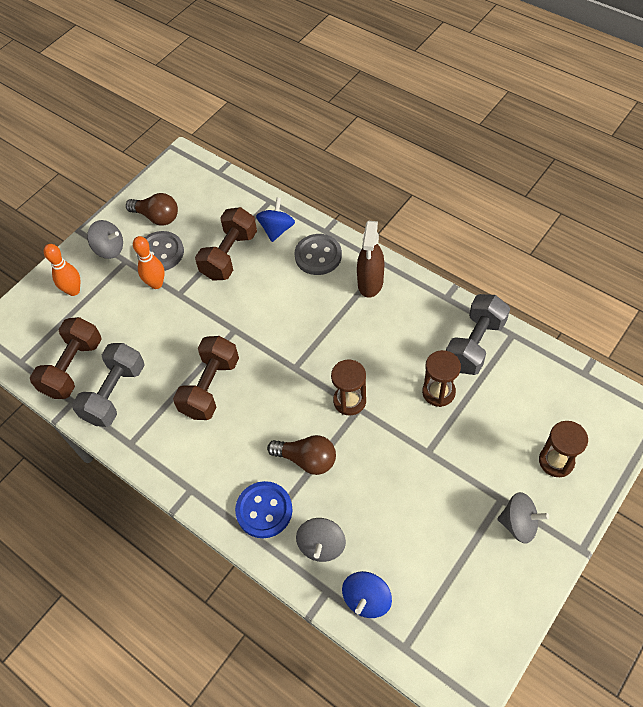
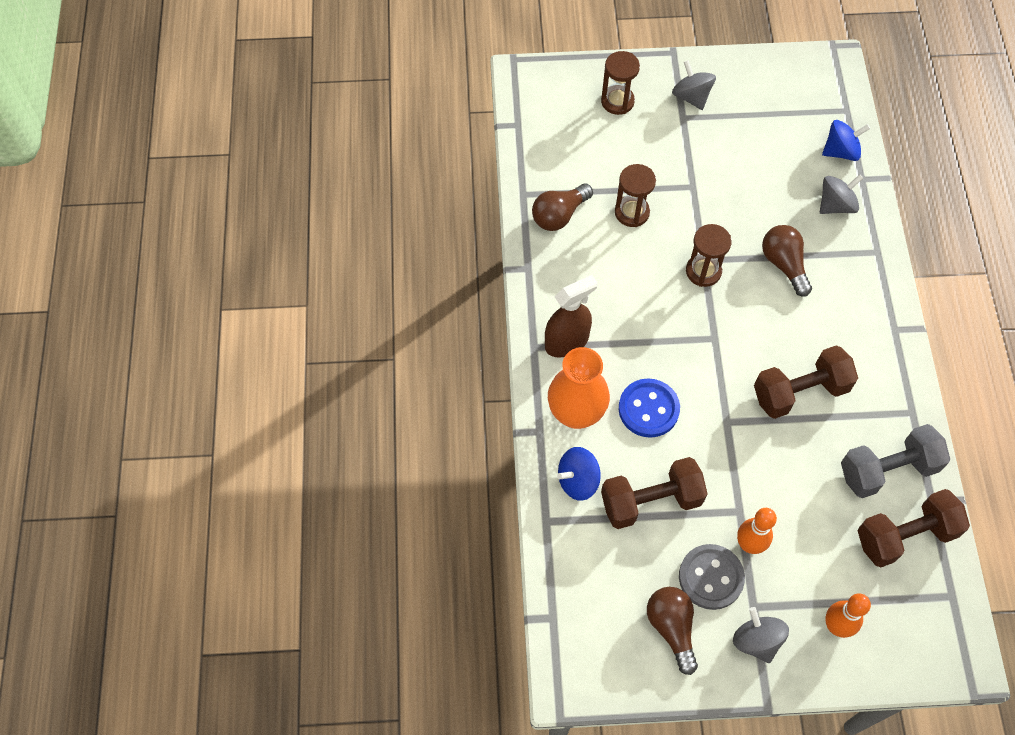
camera: 135 degrees left, 5 degrees up
blue button [235,481,293,538] -> blue button moved to [619,379,680,438]
grey button [295,234,342,275] -> orange vase [548,347,610,429]
grey dumbbell [446,294,510,375] -> brown light bulb [532,183,593,231]

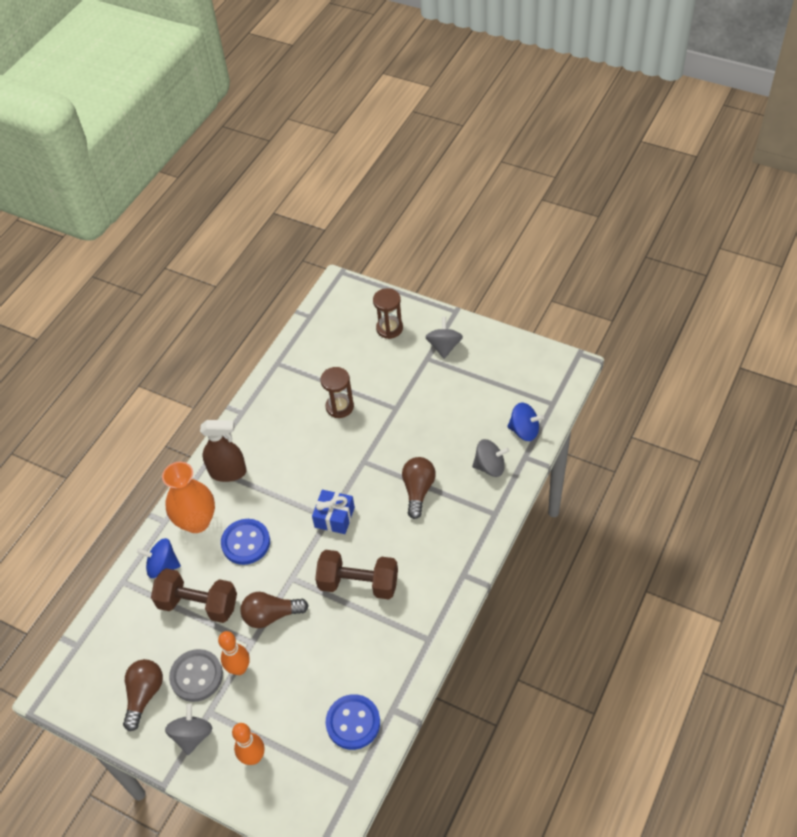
camera: 35 degrees right, 10 degrees down
brown light bulb [532,183,593,231] -> brown light bulb moved to [241,592,309,628]
brown hourglass [686,224,732,287] -> none
grey dumbbell [841,424,950,498] -> none
brown dumbbell [858,489,970,567] -> blue button [326,694,380,750]
none -> blue gift [312,490,355,534]

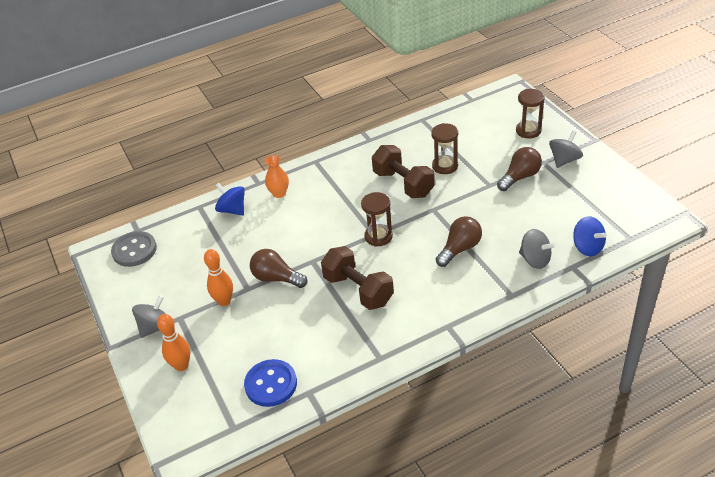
camera: 35 degrees right, 10 degrees down
brown light bulb [123,659,163,731] -> brown light bulb moved to [497,147,542,191]
brown dumbbell [151,568,237,623] -> brown dumbbell moved to [372,145,435,198]
orange vase [162,462,215,533] -> orange vase [265,155,289,198], size x0.57
grey button [169,649,223,702] -> grey button moved to [111,231,157,267]
brown spray bottle [200,420,247,482] -> none
blue button [221,519,270,565] -> none
blue gift [312,490,355,534] -> brown hourglass [361,192,393,247]

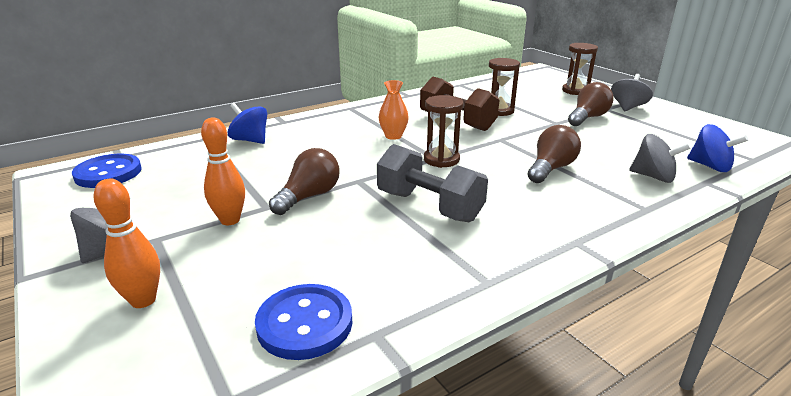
camera: 10 degrees left, 15 degrees down
grey button [111,231,157,267] -> blue button [72,154,141,188]
brown light bulb [250,249,307,288] -> brown light bulb turned 105 degrees clockwise [269,148,340,215]
orange vase [265,155,289,198] -> orange vase moved to [379,80,409,140]
brown dumbbell [321,246,394,310] -> grey dumbbell [377,144,488,222]

